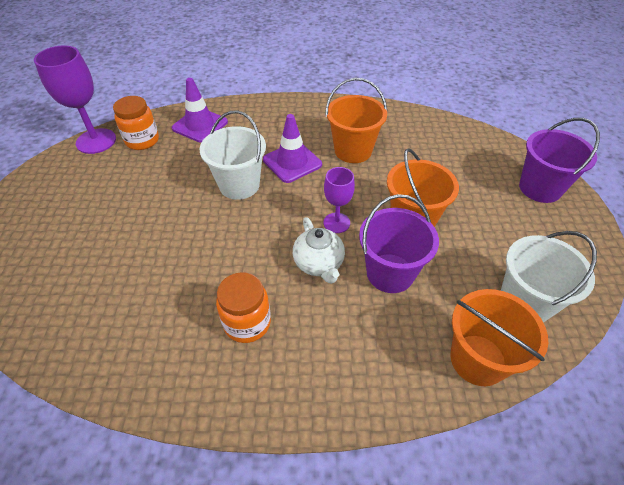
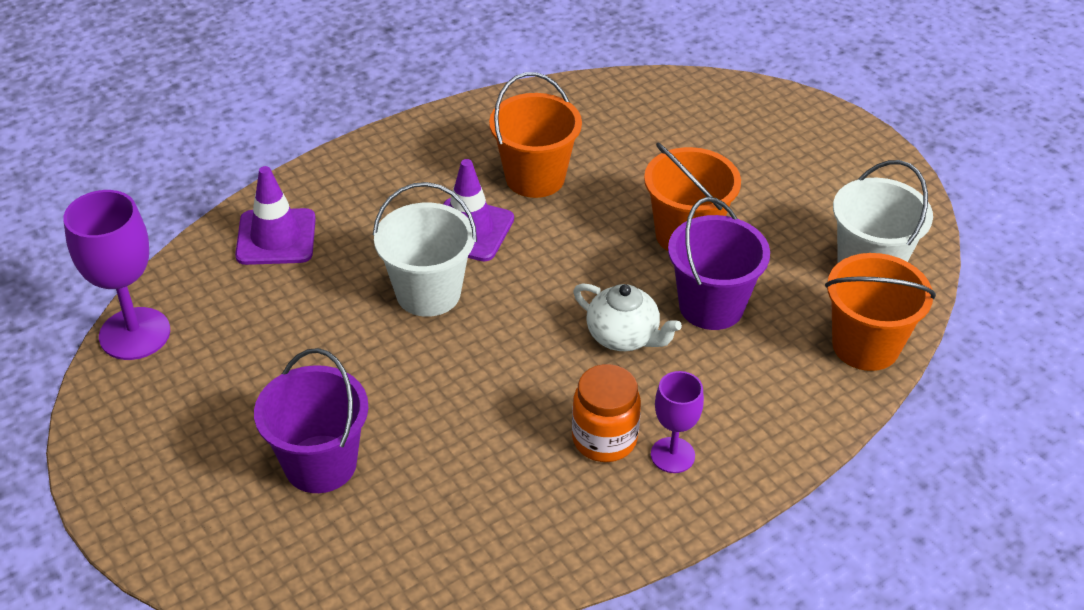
camera: 35 degrees left, 5 degrees down
orange jar [113,96,159,150] -> none
purple goblet [323,167,355,233] -> purple goblet moved to [651,371,704,473]
purple bucket [519,118,600,203] -> purple bucket moved to [254,348,368,493]

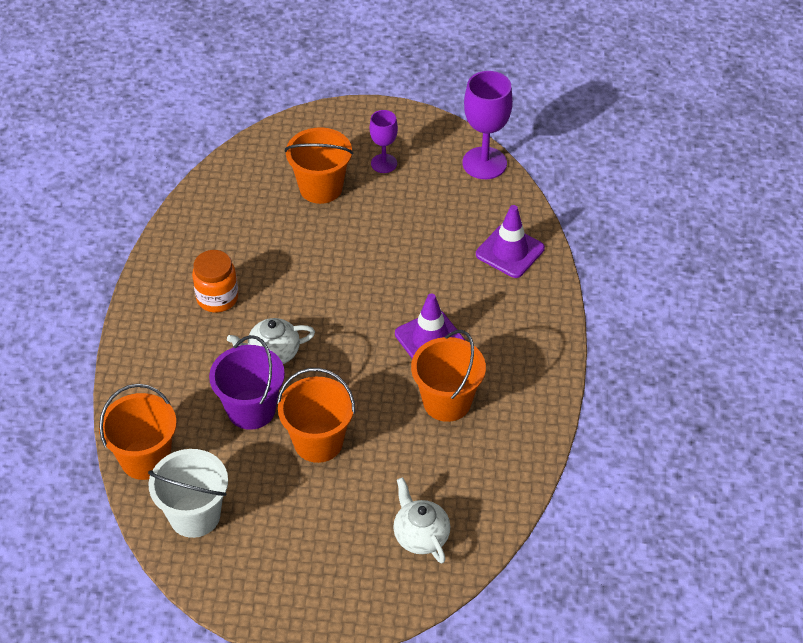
camera: 130 degrees right, 5 degrees up
purple bucket [254,348,368,493] -> orange bucket [285,127,354,204]
white bucket [373,182,477,317] -> none
purple goblet [651,371,704,473] -> purple goblet moved to [370,110,398,173]
none -> white teapot [393,477,450,563]

